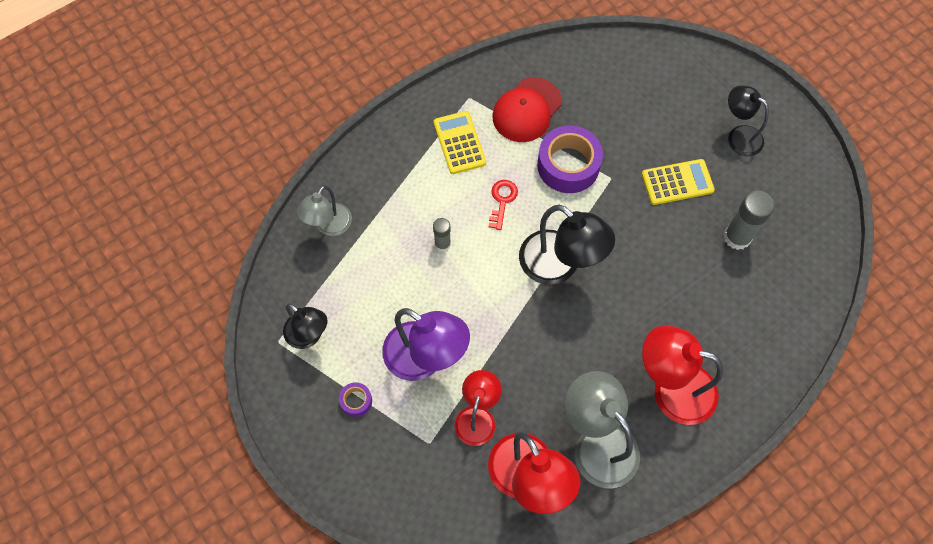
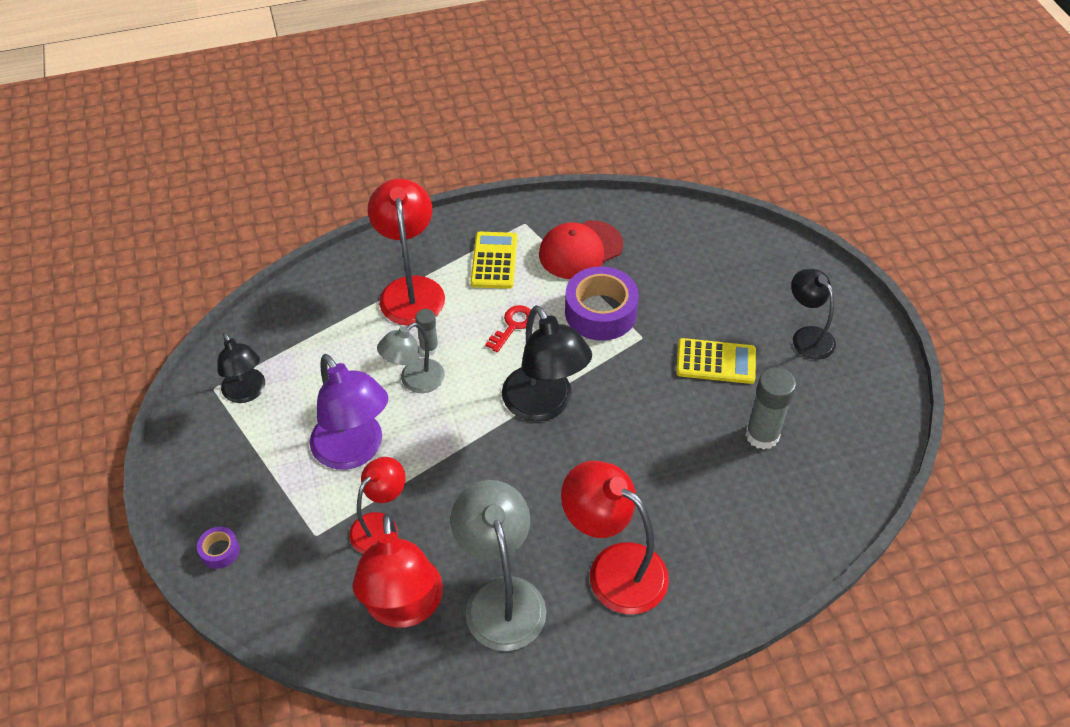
camera: 20 degrees right, 15 degrees down
grey lamp [297,186,352,236] -> grey lamp moved to [377,322,445,393]
purple tape [339,382,372,417] -> purple tape moved to [197,527,240,569]
none -> red lamp [368,179,445,326]

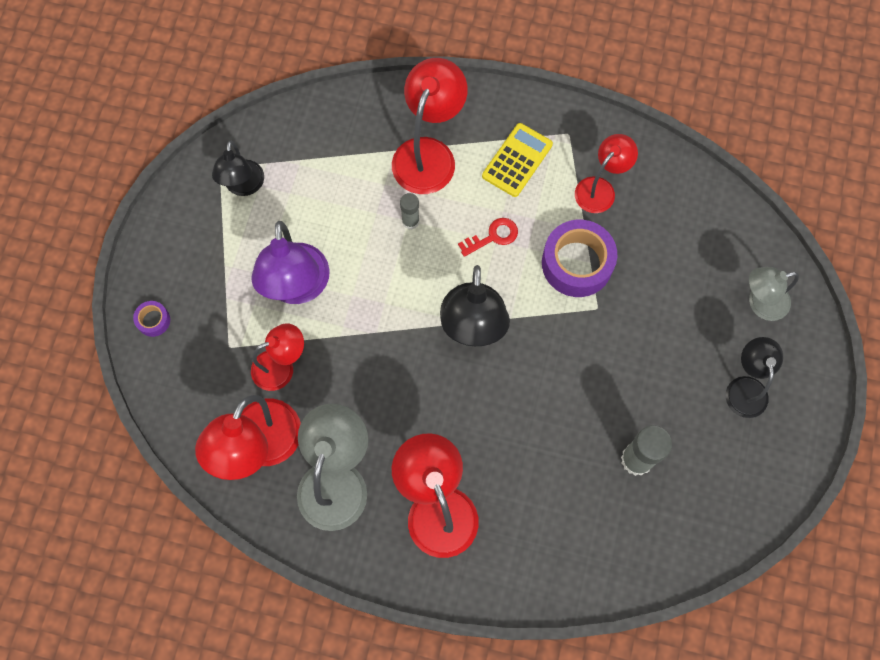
camera: 30 degrees right, 20 degrees up
grey lamp [377,322,445,393] -> grey lamp moved to [749,267,799,321]
red cap [539,220,623,279] -> red lamp [575,134,638,213]
yellow calculator [676,338,756,384] -> none

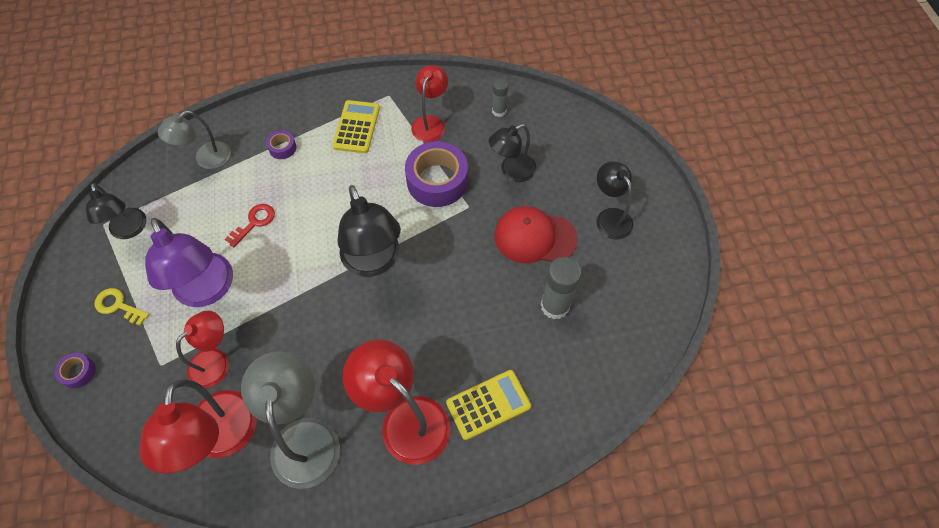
camera: 25 degrees left, 10 degrees down
red lamp [392,58,468,194] -> purple tape [266,130,297,159]
grey glue stick [400,193,419,229] -> grey glue stick moved to [492,78,509,117]
red key [458,218,518,257] -> red key moved to [225,204,275,247]
grey lamp [749,267,799,321] -> grey lamp moved to [158,111,231,169]
none -> yellow key [94,288,150,326]
none -> yellow calculator [446,370,531,440]
none -> black lamp [489,124,536,182]
none -> red cap [494,206,578,263]

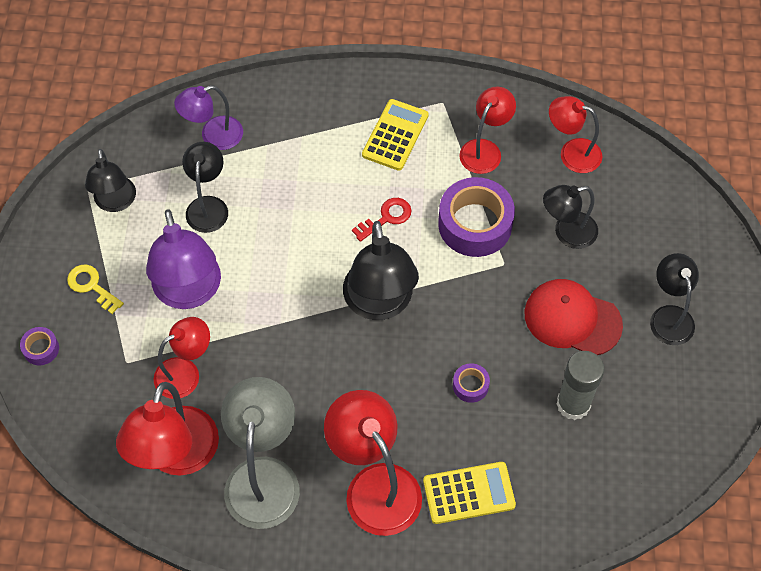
camera: 15 degrees right, 0 degrees up
grey lamp [158,111,231,169] -> purple lamp [174,85,243,150]
red key [225,204,275,247] -> red key moved to [352,198,412,242]
purple tape [266,130,297,159] -> purple tape moved to [453,363,490,403]
grey glue stick [492,78,509,117] -> red lamp [549,96,602,173]
none -> black lamp [182,142,228,233]

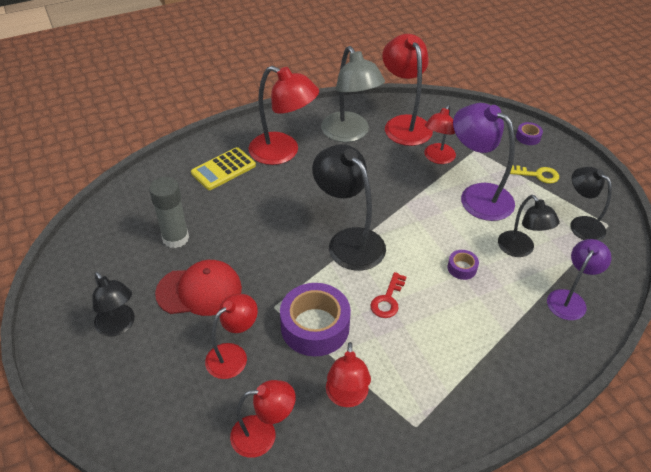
camera: 150 degrees right, 15 degrees down
yellow calculator [362,99,429,171] -> none
purple tape [453,363,490,403] -> purple tape moved to [448,250,479,280]
black lamp [543,185,598,249] -> red lamp [205,294,258,379]

